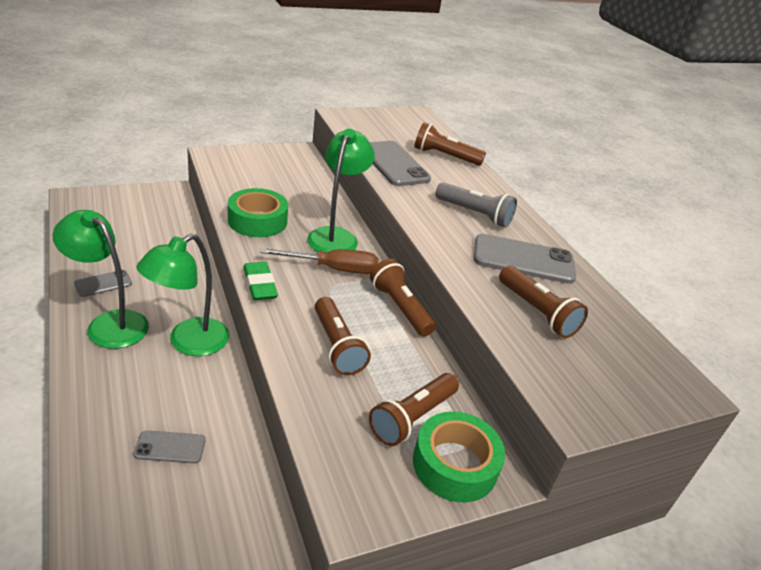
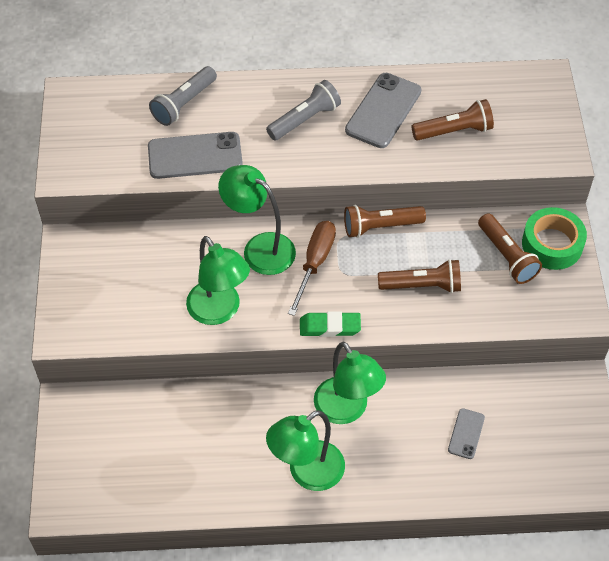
camera: 65 degrees left, 20 degrees up
grey phone [74,270,132,297] -> none
green tape [228,188,288,237] -> green lamp [186,236,250,325]
brown flashlight [414,122,486,166] -> grey flashlight [149,66,217,126]

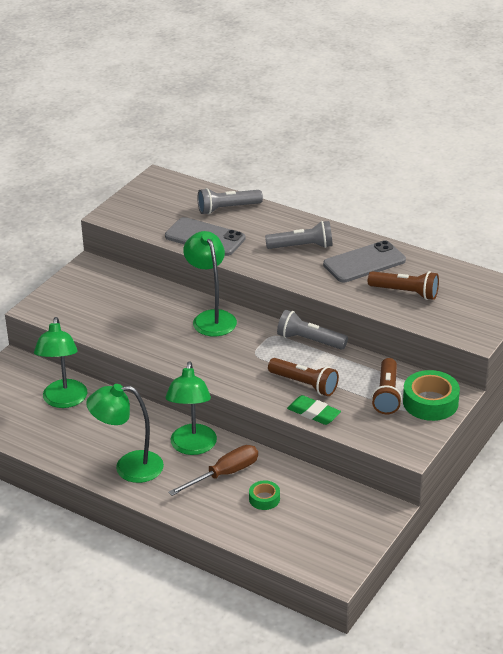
camera: 35 degrees right, 20 degrees down
green lamp [186,236,250,325] -> green lamp moved to [34,317,87,408]
brown screwdriver [288,221,336,316] -> brown screwdriver moved to [168,445,258,496]
green eraser [300,311,361,337] -> green eraser moved to [287,395,341,425]
brown flashlight [344,205,426,238] -> grey flashlight [277,310,348,350]
grey phone [448,408,485,459] -> green tape [249,480,280,510]

